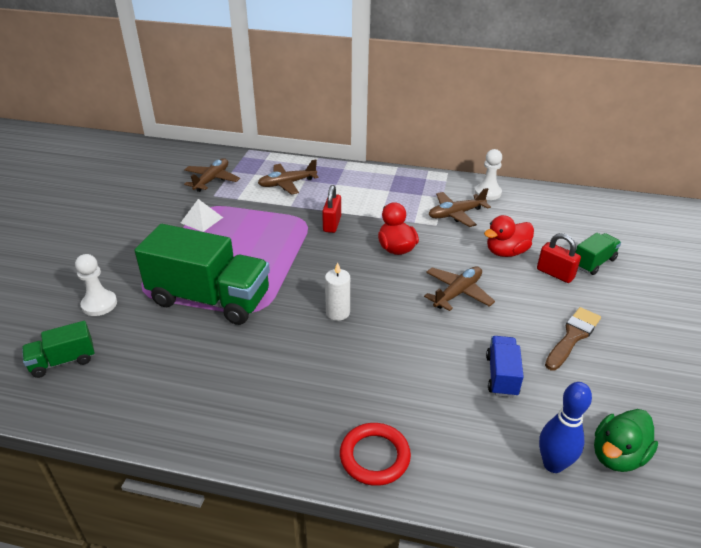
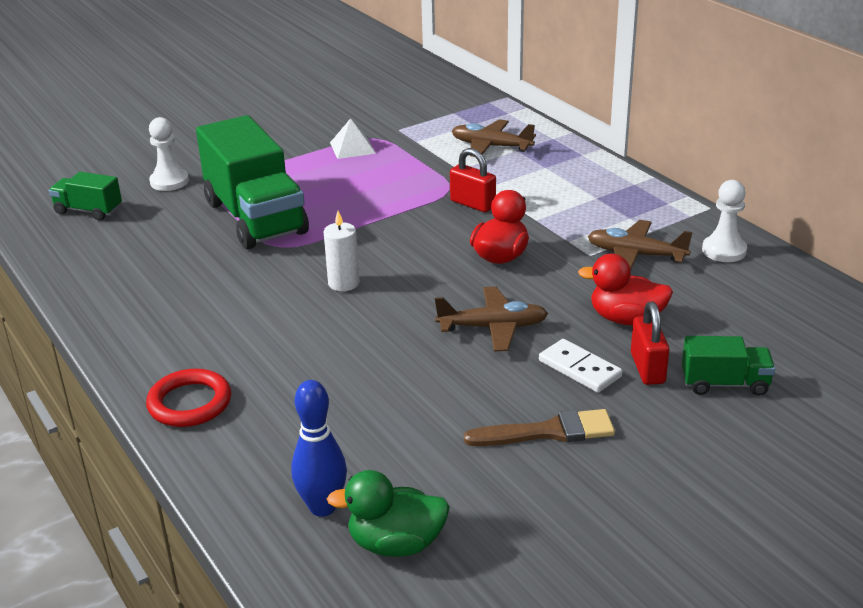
camera: 45 degrees right, 5 degrees down
brown plane [184,158,240,192] -> none
red padlock [322,185,341,233] -> red padlock turned 75 degrees clockwise [450,148,496,212]
blue truck [486,336,524,397] -> none
none -> white domino [539,339,623,393]

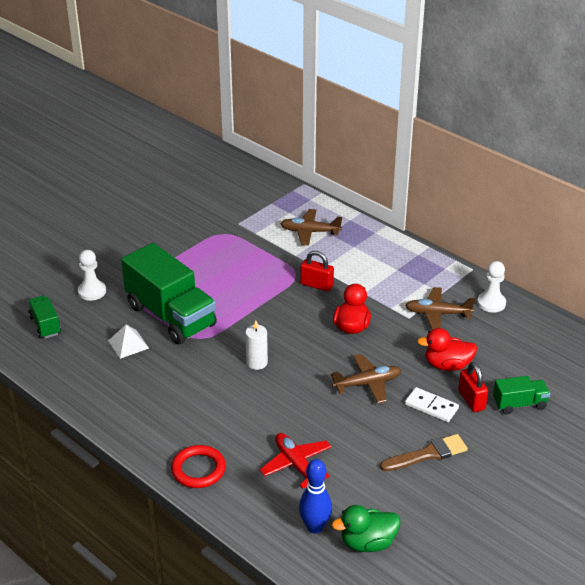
camera: 15 degrees left, 5 degrees up
green truck [49,172,122,221] -> green truck turned 60 degrees clockwise [28,295,61,339]
white pyramid [330,118,376,159] -> white pyramid moved to [108,325,149,359]
none -> red plane [260,433,331,489]

